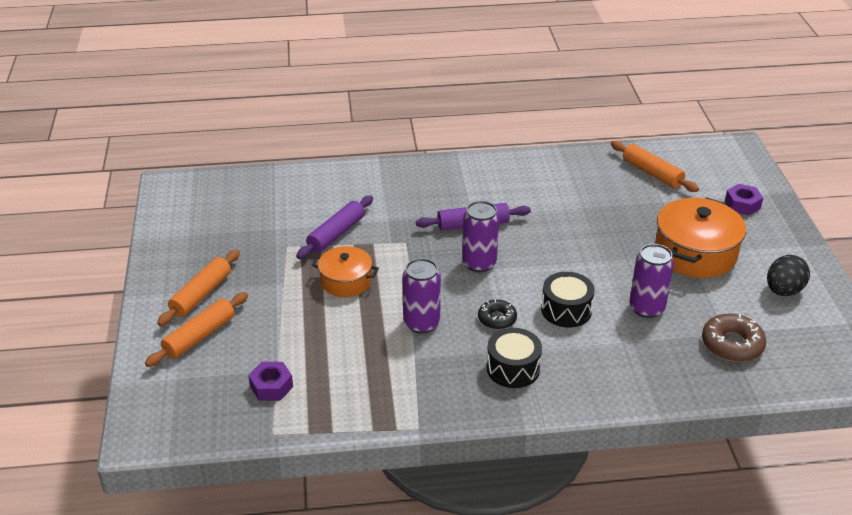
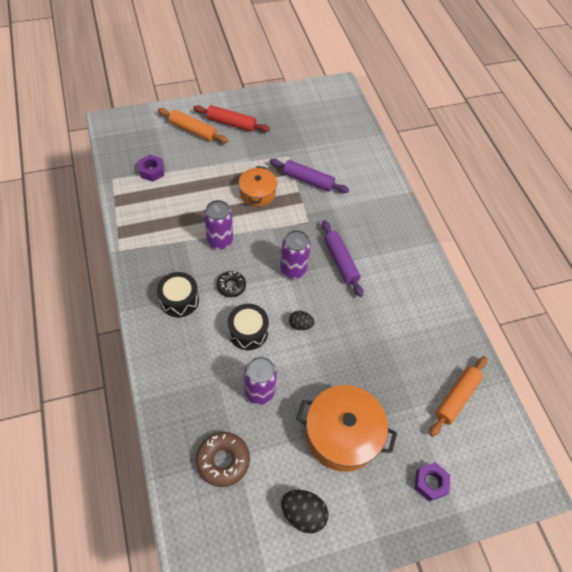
camera: 75 degrees right, 20 degrees up
orange rolling pin [157,250,240,326] -> red rolling pin [193,105,270,132]
none -> black egg [289,311,315,330]

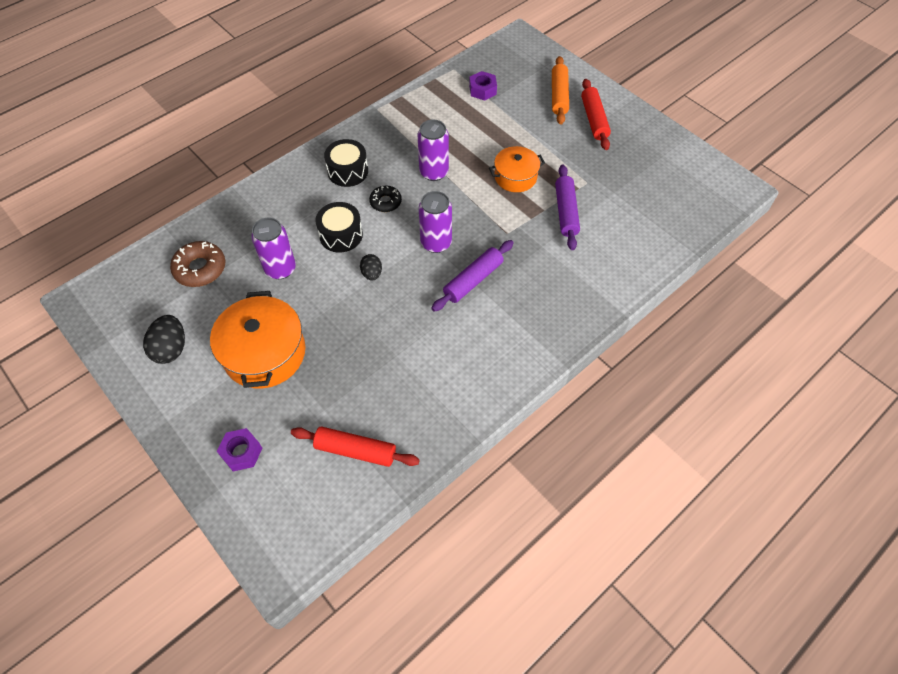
camera: 70 degrees right, 0 degrees up
orange rolling pin [430,356,487,437] -> red rolling pin [291,427,420,467]

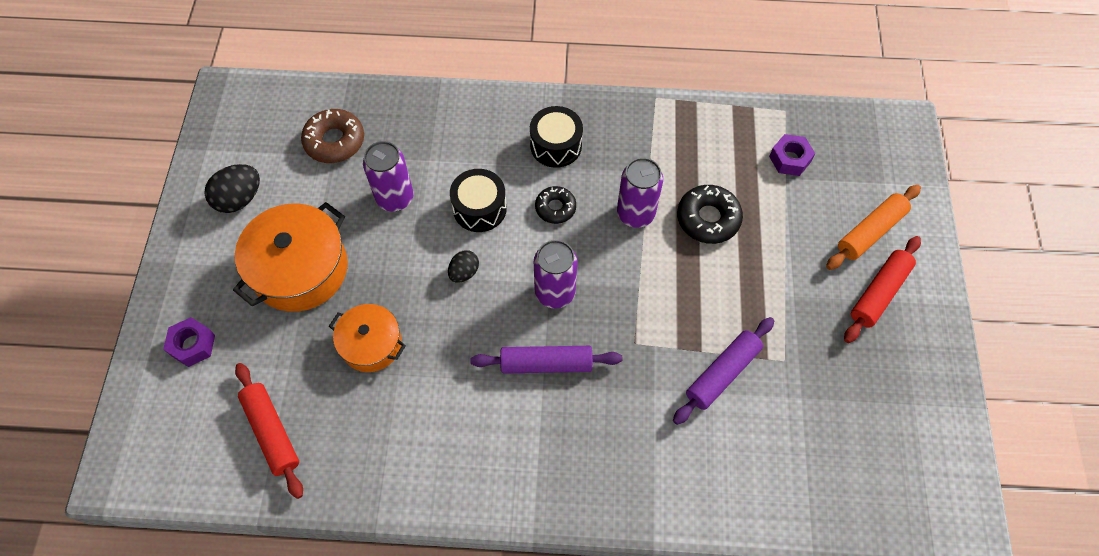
camera: 45 degrees right, 5 degrees up
orange pot [489,146,545,192] -> orange pot moved to [329,304,406,372]
none -> black donut [677,185,743,244]

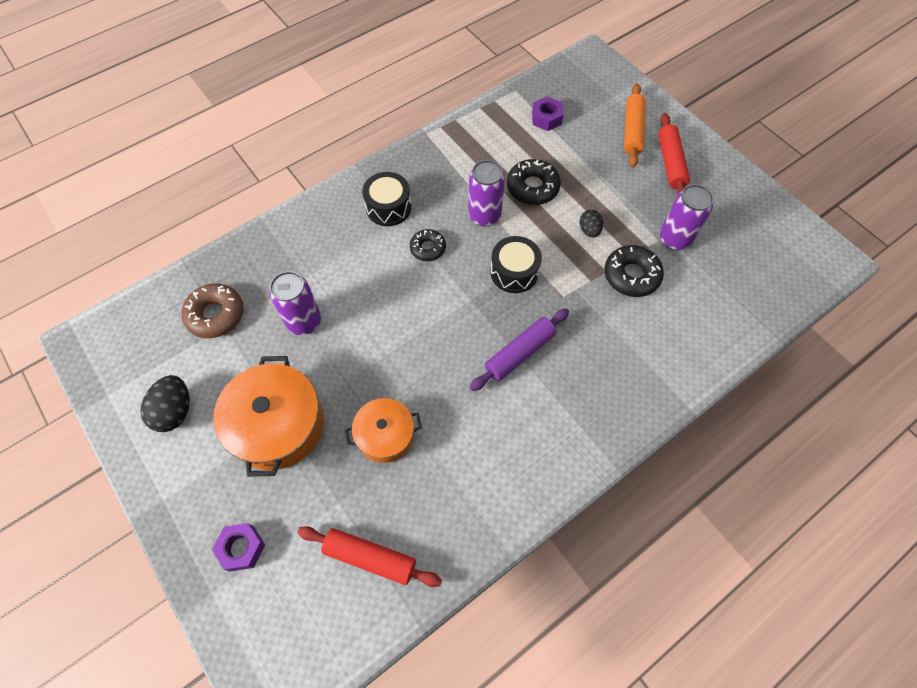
camera: 40 degrees left, 0 degrees up
black egg [448,250,479,283] -> black egg moved to [580,210,603,238]
black drum [450,169,507,232] -> black drum moved to [490,236,542,293]
purple can [534,240,578,309] -> purple can moved to [660,184,714,250]
purple rolling pin [673,317,774,425] -> black donut [605,245,664,297]

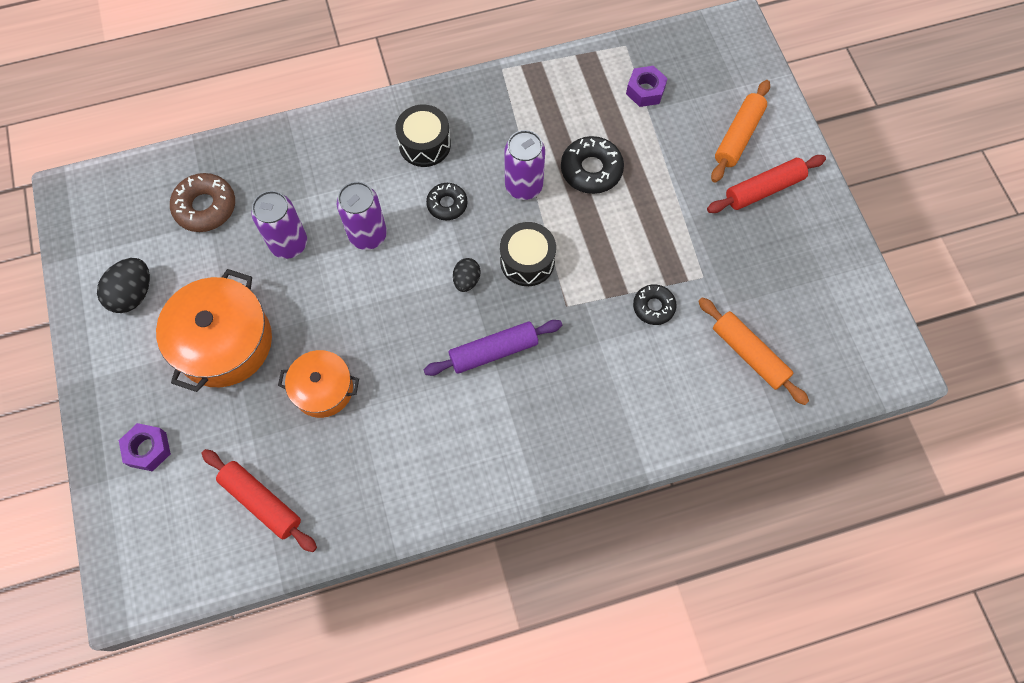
camera: 20 degrees right, 5 degrees up
black egg [580,210,603,238] -> black egg moved to [453,258,480,292]
black donut [605,245,664,297] -> black donut [633,284,677,325], size x0.64
red rolling pin [658,113,690,195] -> red rolling pin turned 45 degrees clockwise [707,155,826,213]
purple can [660,184,714,250] -> purple can moved to [337,182,387,250]
none -> orange rolling pin [698,297,809,405]

